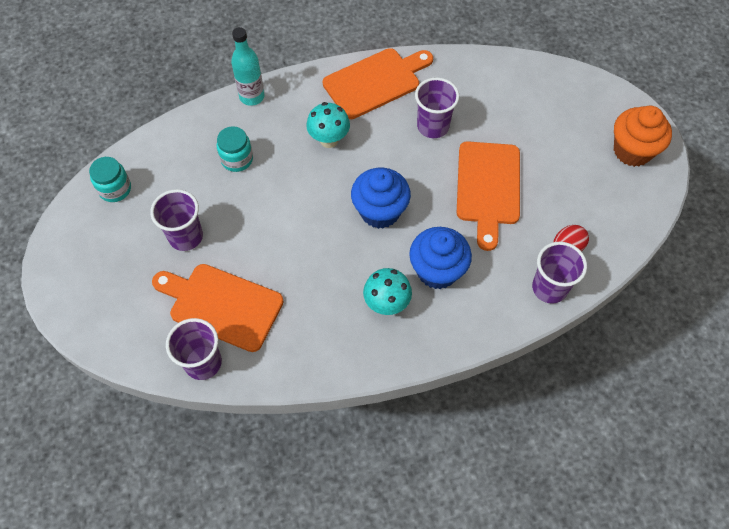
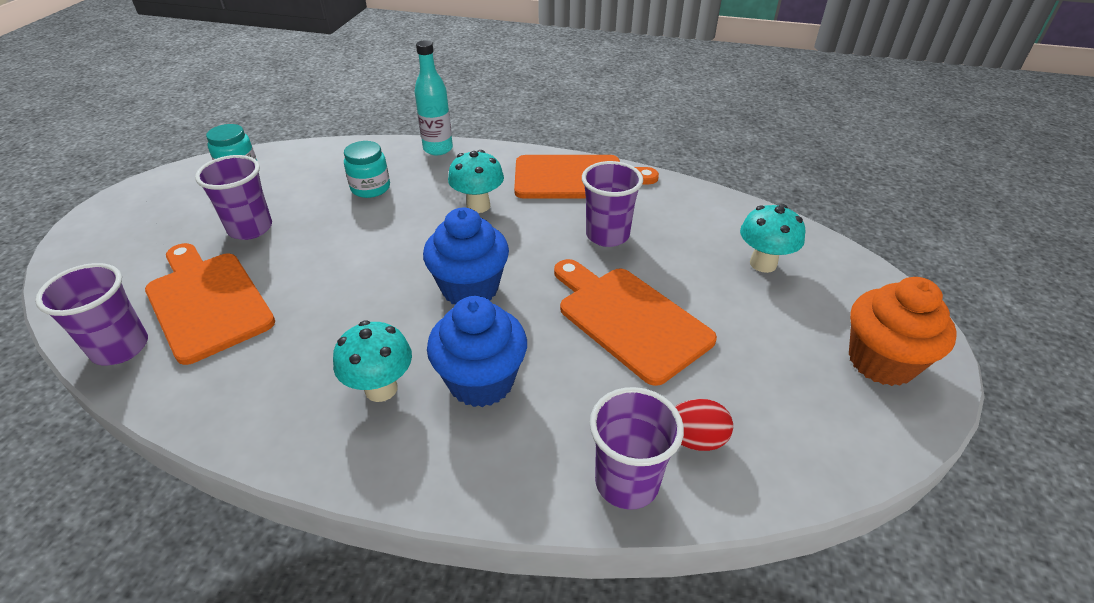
camera: 30 degrees right, 20 degrees down
orange cutting board [457,141,520,251] -> orange cutting board turned 105 degrees clockwise [554,259,717,386]
none -> turquoise mushroom [740,204,805,273]

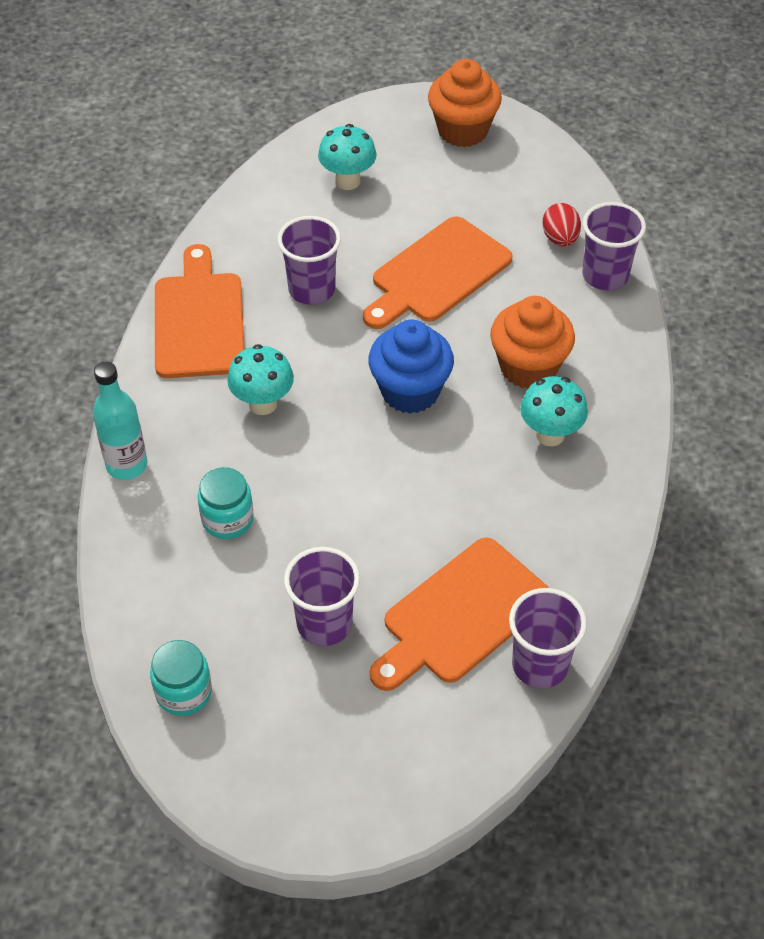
camera: 95 degrees left, 10 degrees up
blue cupcake [427,296,527,407] -> orange cupcake [490,296,575,389]

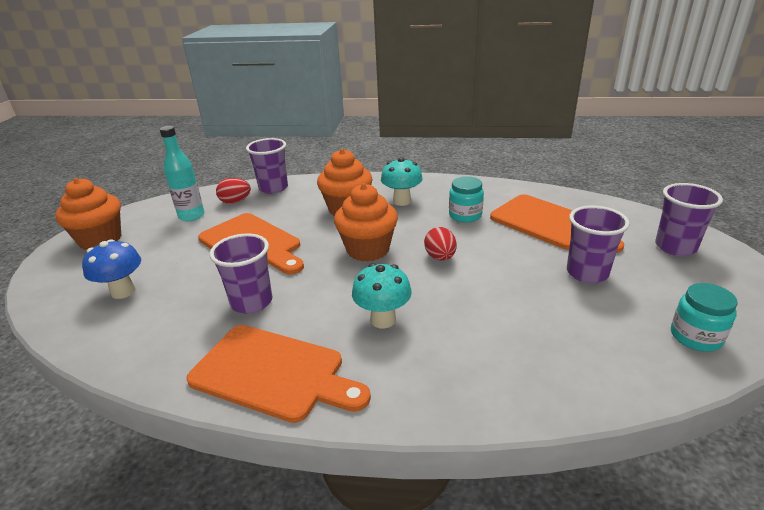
camera: 90 degrees left, 20 degrees down
turquoise bottle [93,362,147,480] -> turquoise bottle moved to [160,126,204,221]
orange cutting board [155,244,245,378] -> orange cutting board turned 150 degrees counterclockwise [186,325,371,423]
turquoise jar [198,467,254,539] -> turquoise jar moved to [449,176,484,223]
turquoise mushroom [318,124,376,190] -> blue mushroom [82,239,141,299]
blue cupcake [368,320,454,414] -> orange cupcake [334,183,398,262]
purple cup [509,588,587,689] -> purple cup moved to [655,183,723,256]
none -> red egg [424,227,457,261]

